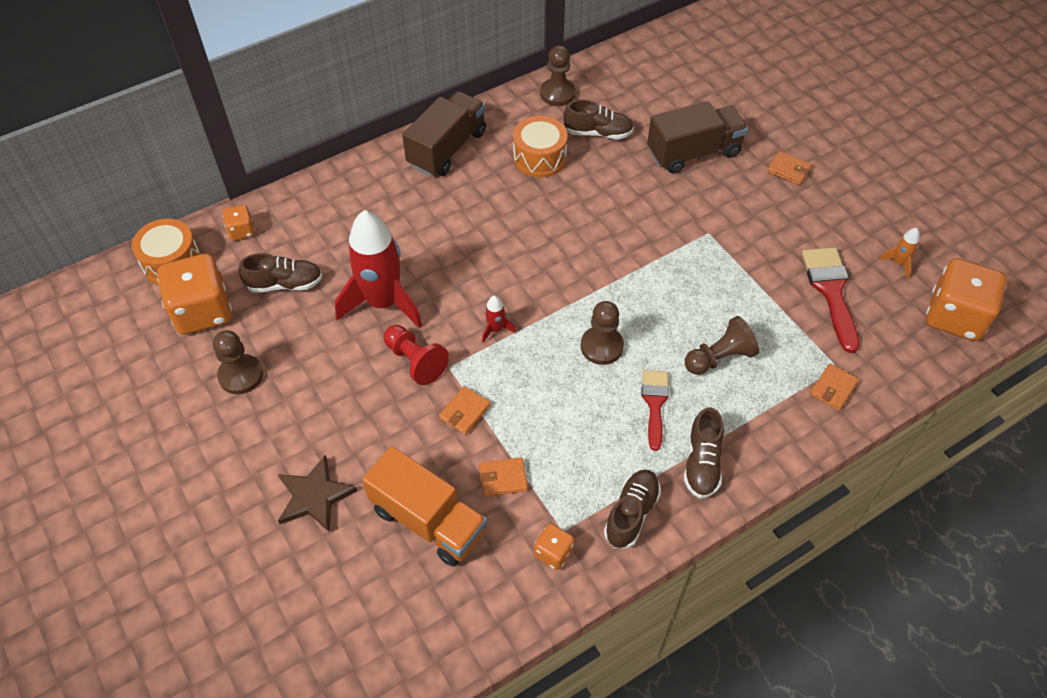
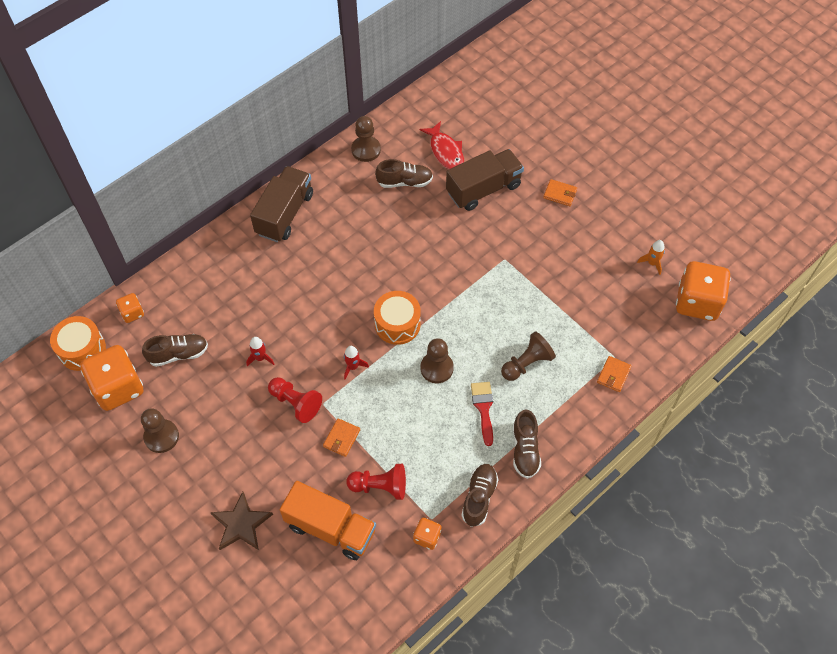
camera: 10 degrees left, 5 degrees up
red rocket [335,210,423,328] -> red rocket [246,337,274,366], size x0.40
orange wallet [479,457,528,497] -> red pawn [346,464,406,500]
orange drum [513,116,568,177] -> orange drum moved to [374,291,421,345]
red brush [802,247,860,353] -> none
none -> red fish [420,121,464,169]

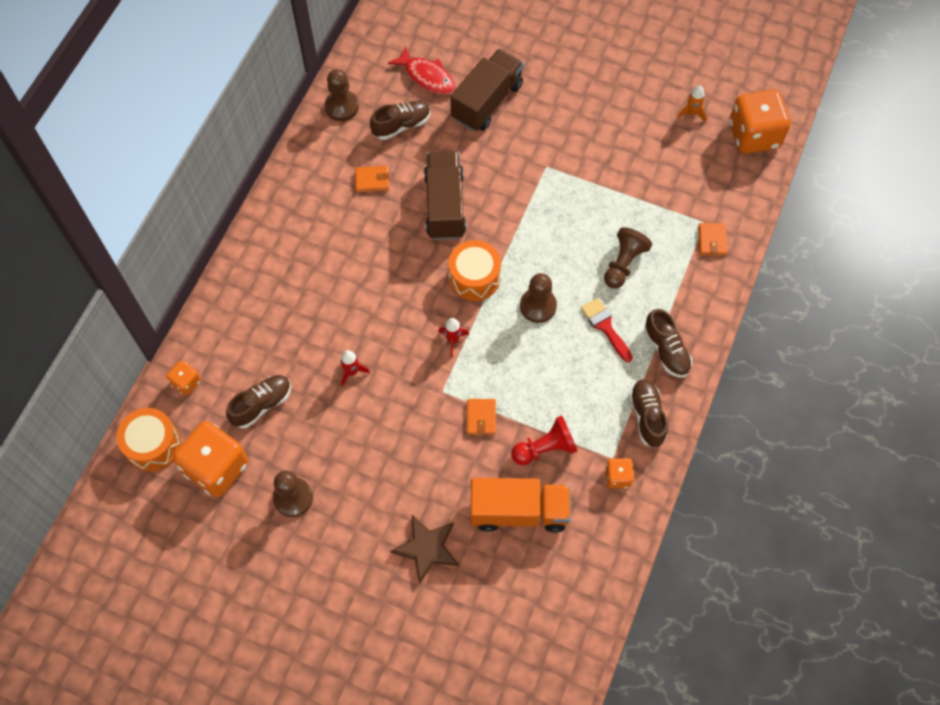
camera: 25 degrees left, 5 degrees up
brown truck [250,166,313,242] -> brown truck moved to [424,151,466,240]
red pawn [268,377,322,423] -> none
orange wallet [543,179,577,206] -> orange wallet moved to [355,166,390,192]

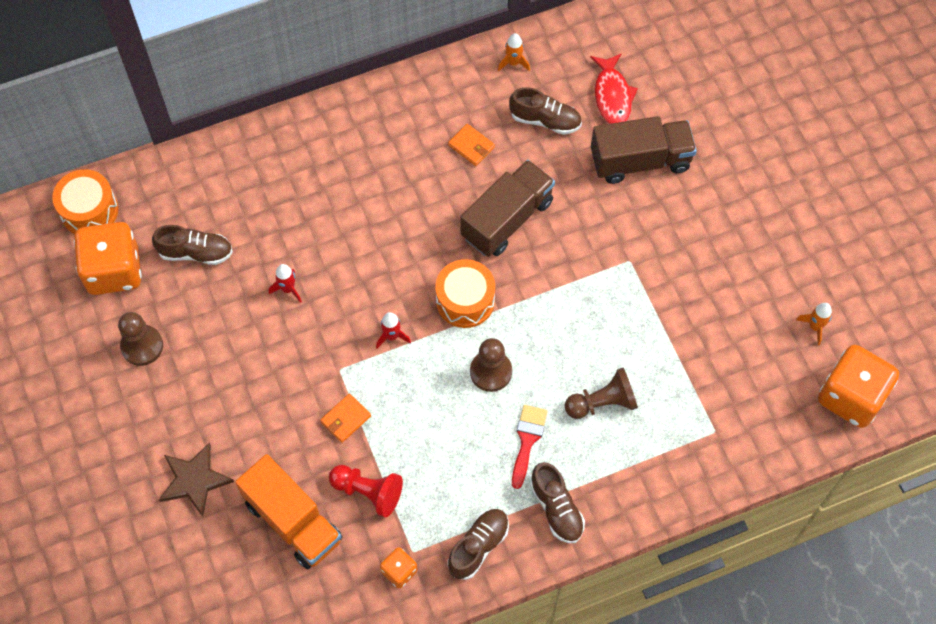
camera: 45 degrees right, 0 degrees up
orange dice [166,360,201,396] -> none
brown pawn [325,69,359,121] -> orange rocket [498,33,530,72]
brown shoe [644,309,692,378] -> brown shoe turned 45 degrees counterclockwise [530,462,585,543]
orange wallet [698,223,728,255] -> none

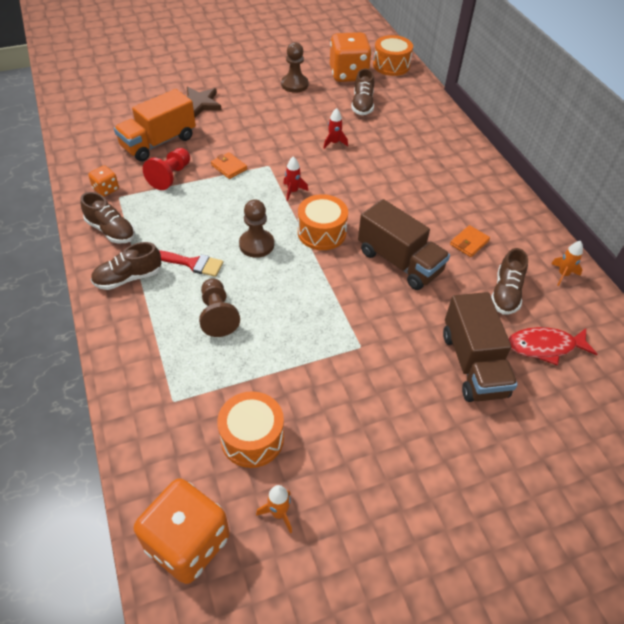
camera: 90 degrees right, 15 degrees down
none -> orange drum [217,391,284,468]

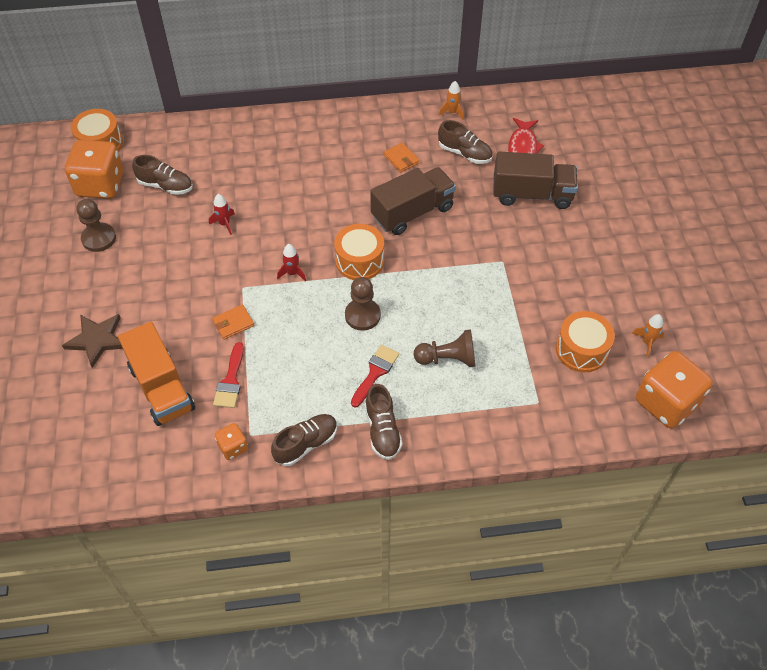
camera: 75 degrees left, 5 degrees up
red pawn [143,148,190,190] -> red brush [213,342,244,408]

